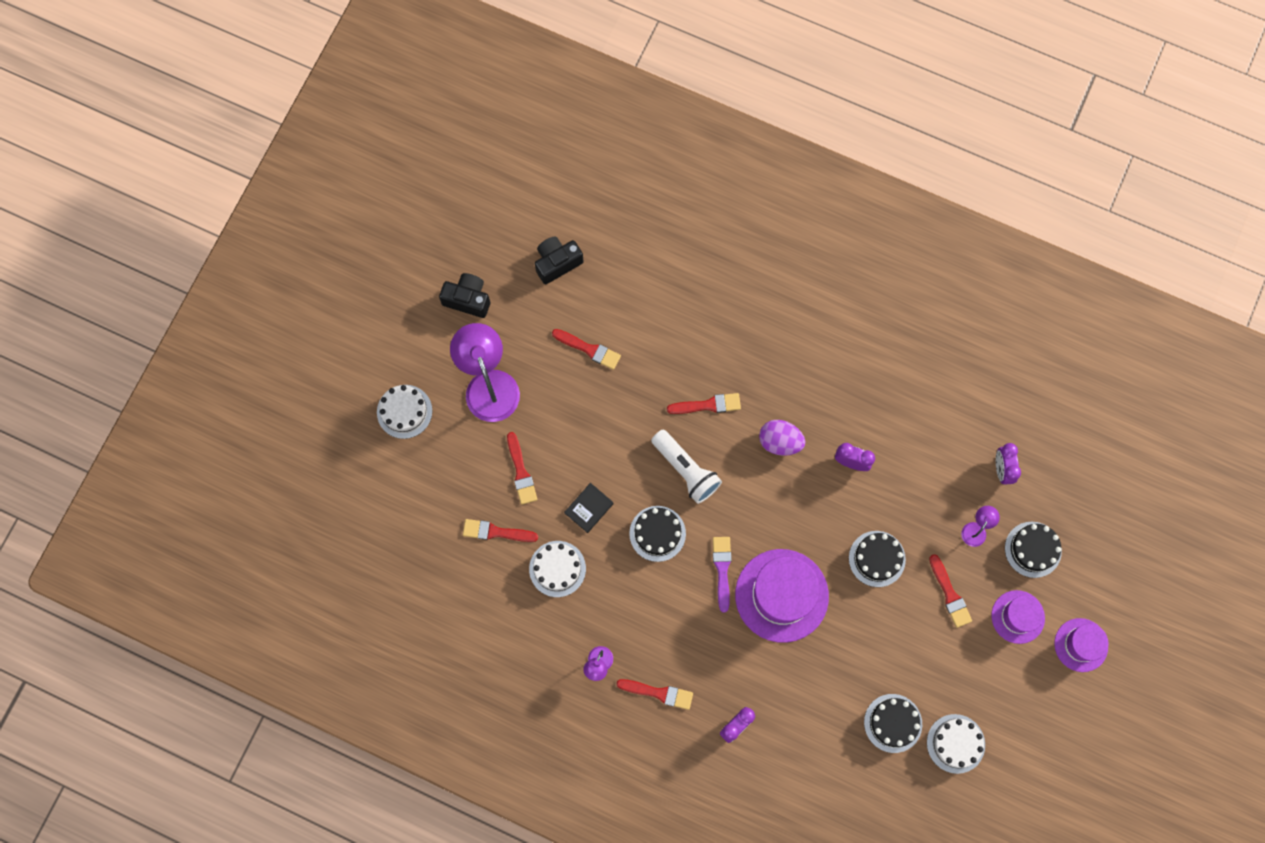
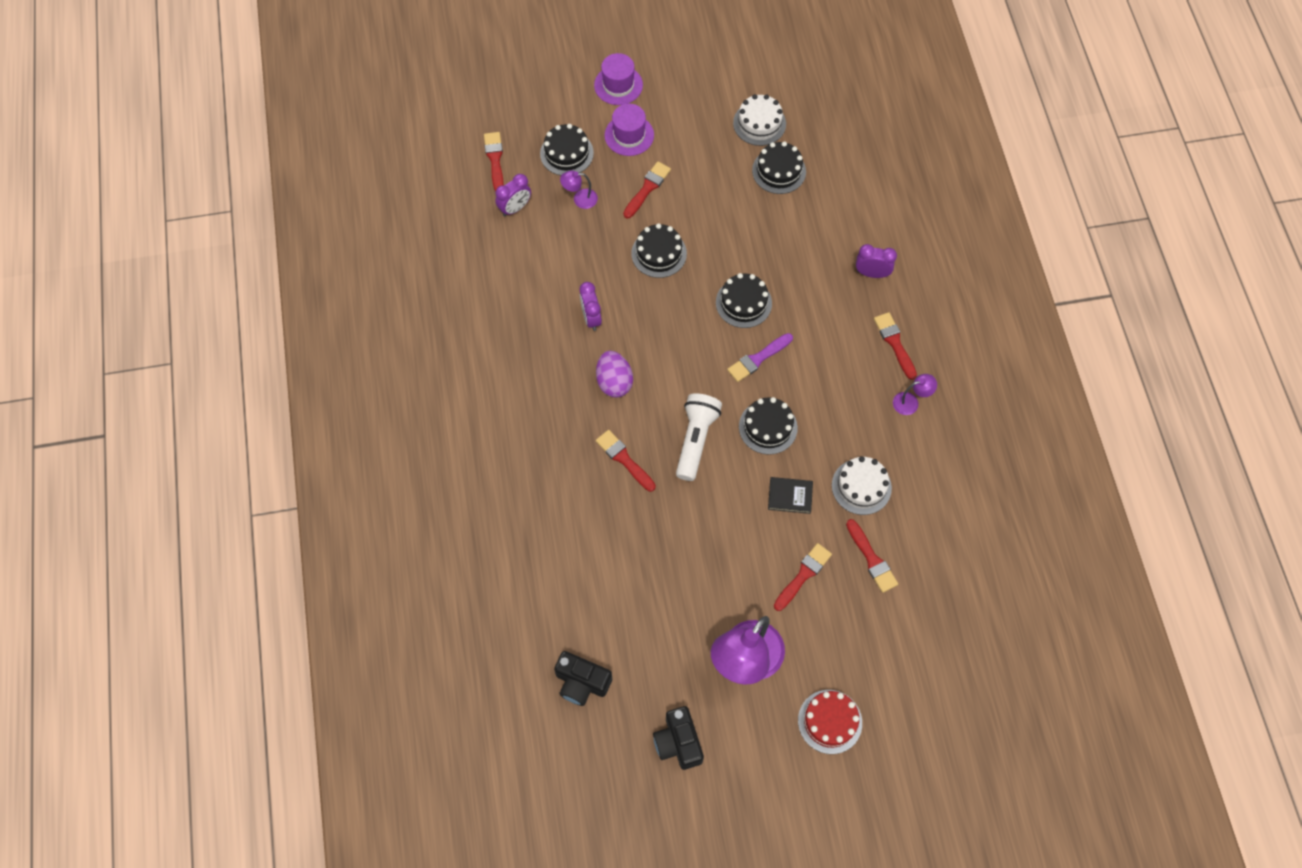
camera: 125 degrees left, 10 degrees down
white cake [377,385,432,439] -> red cake [798,690,862,754]
red brush [552,329,621,370] -> red brush moved to [484,132,504,192]
purple hat [735,549,829,643] -> black cake [716,273,772,328]

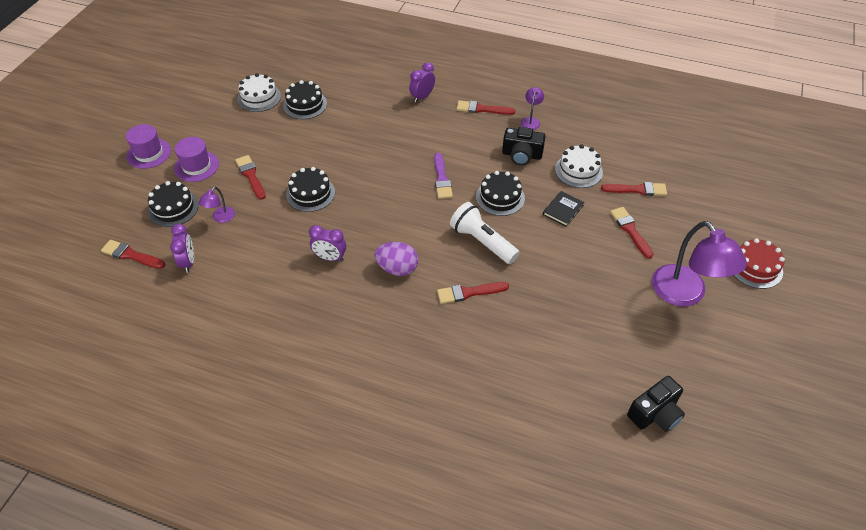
camera: 60 degrees left, 15 degrees down
black camera [653,706,704,770] -> black camera moved to [502,127,546,165]
black cake [716,273,772,328] -> none

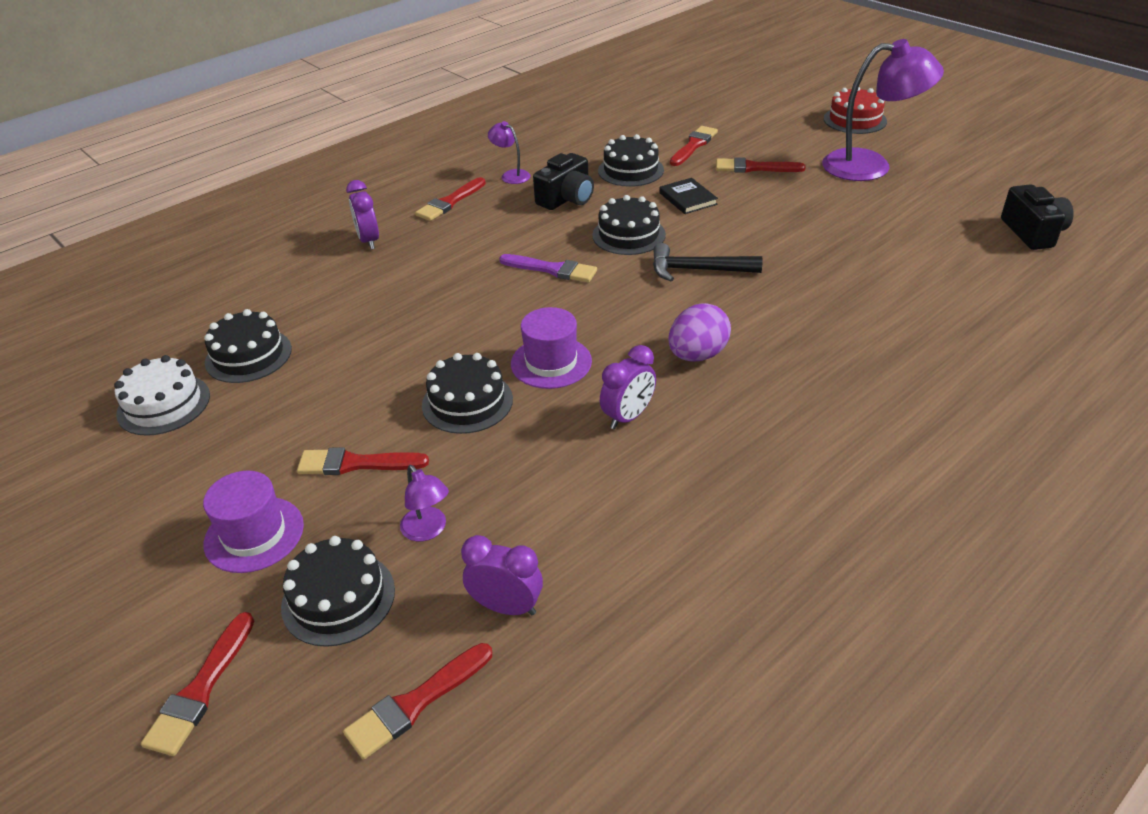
camera: 60 degrees left, 10 degrees down
purple hat [126,124,171,169] -> purple hat moved to [511,307,592,389]
red brush [437,282,509,304] -> red brush moved to [141,612,254,756]
white flashlight [450,202,520,264] -> black hammer [653,243,762,281]
white cake [555,144,603,188] -> black cake [598,134,664,187]

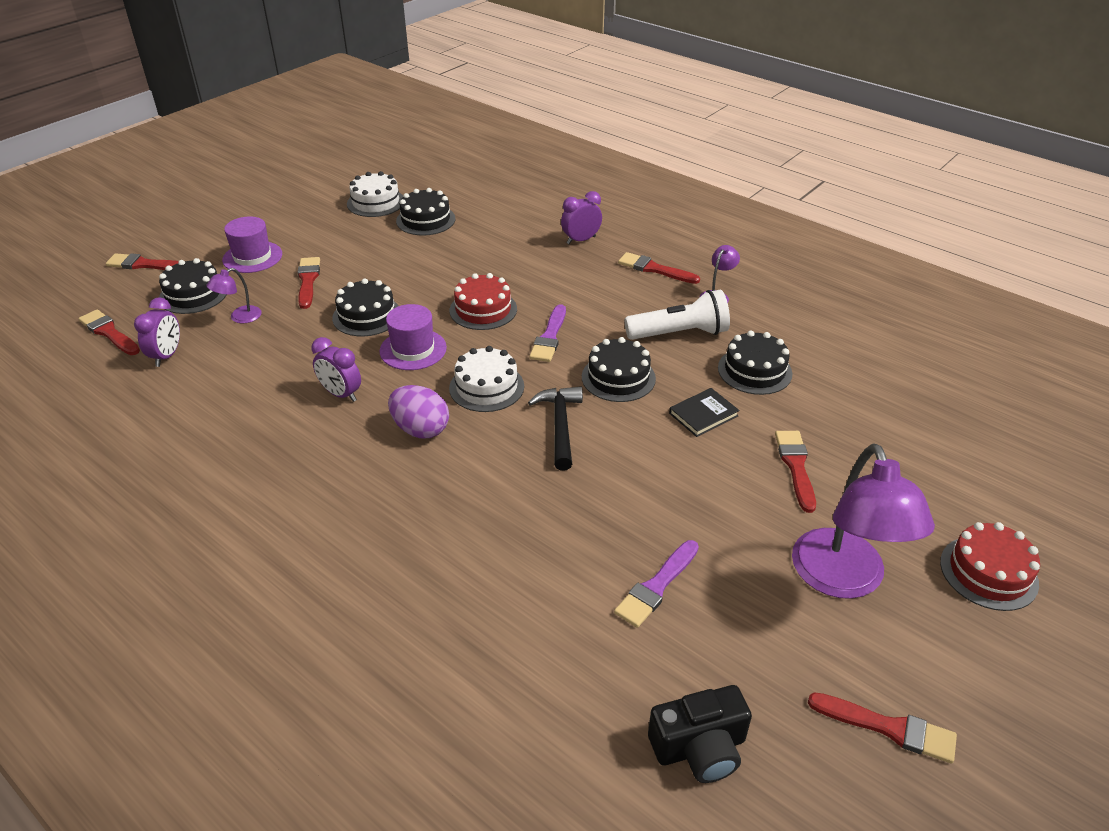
camera: 80 degrees right, 0 degrees up
black camera [533,153,594,210] -> white flashlight [625,290,730,340]
red brush [670,126,718,166] -> red brush moved to [808,692,957,764]
none -> white cake [449,346,524,412]
none -> red cake [450,273,517,330]
none -> purple brush [614,540,699,628]

